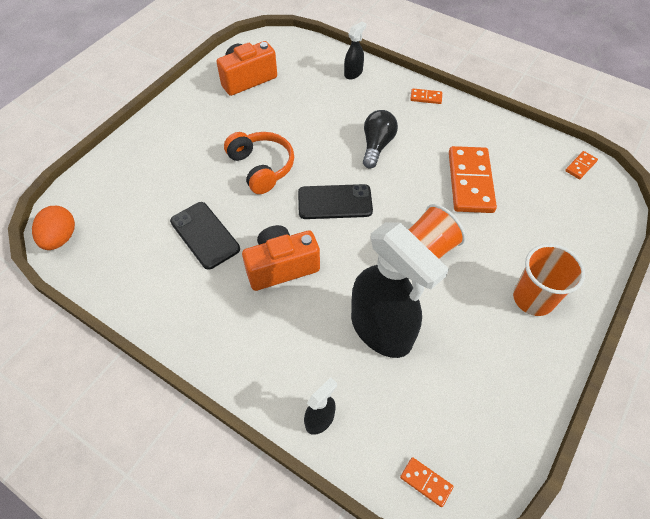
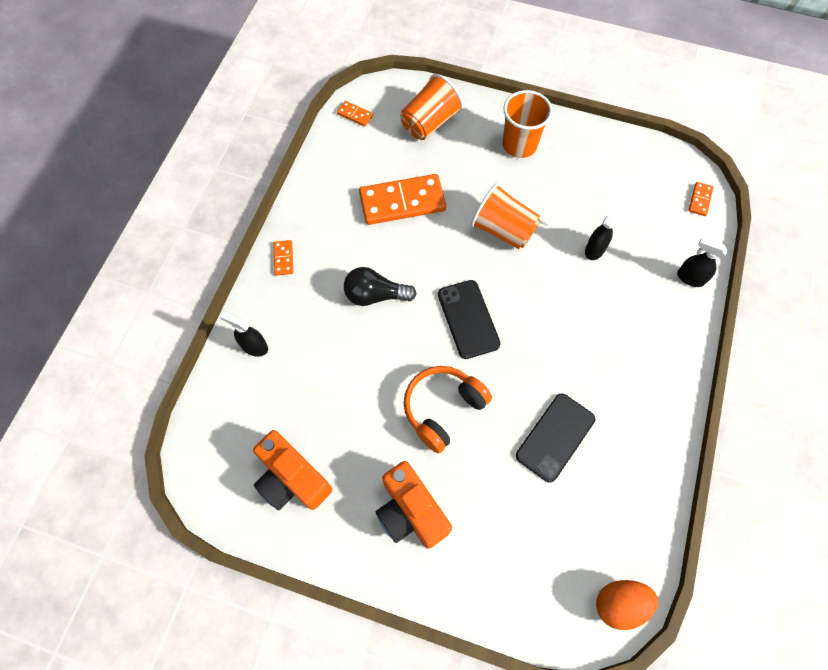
camera: 105 degrees left, 10 degrees up
orange camera [242,225,320,291] -> orange camera moved to [376,461,452,549]
black spray bottle [351,222,449,358] -> black spray bottle [585,202,623,260], size x0.44
none -> orange cup [400,74,463,140]

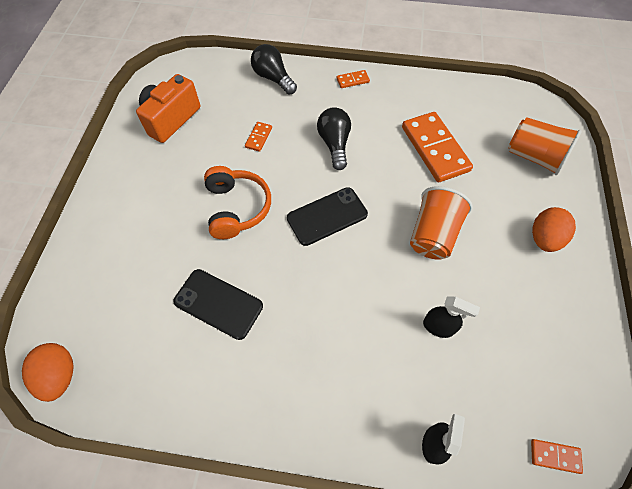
camera: 80 degrees right, 5 degrees down
black spray bottle [220,311,268,357] -> black light bulb [251,44,297,94]
orange domino [337,101,373,127] -> orange domino moved to [245,122,272,152]
orange camera [376,461,452,549] -> none
orange headphones [404,366,492,453] -> orange headphones turned 45 degrees clockwise [204,166,271,239]
orange cup [502,90,552,158] -> orange egg [532,207,576,252]

